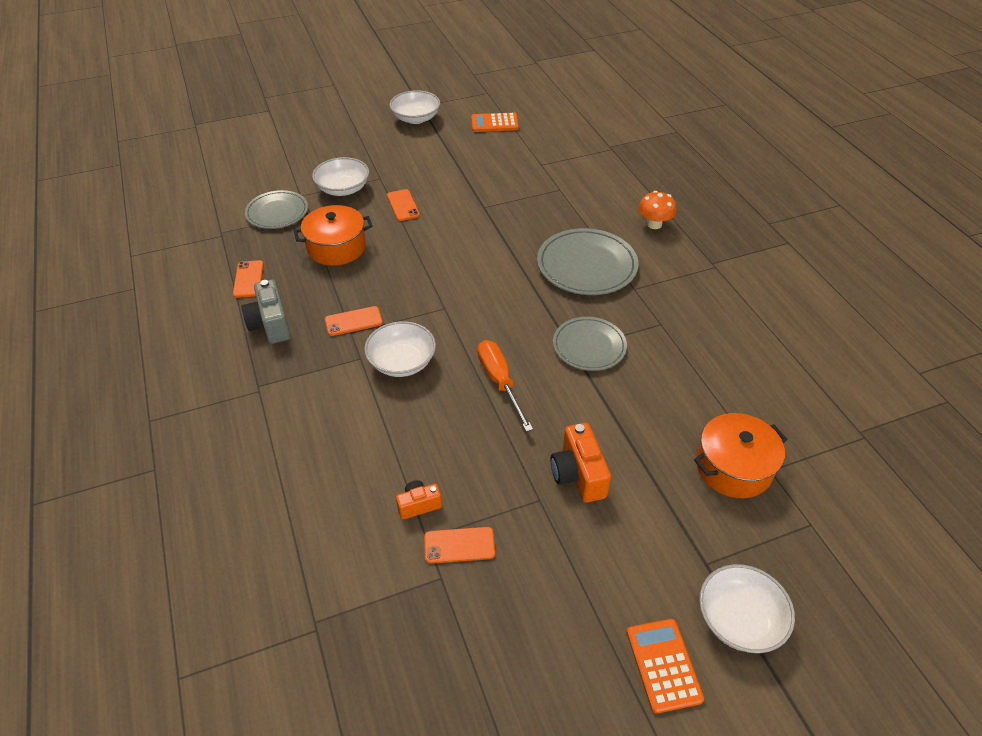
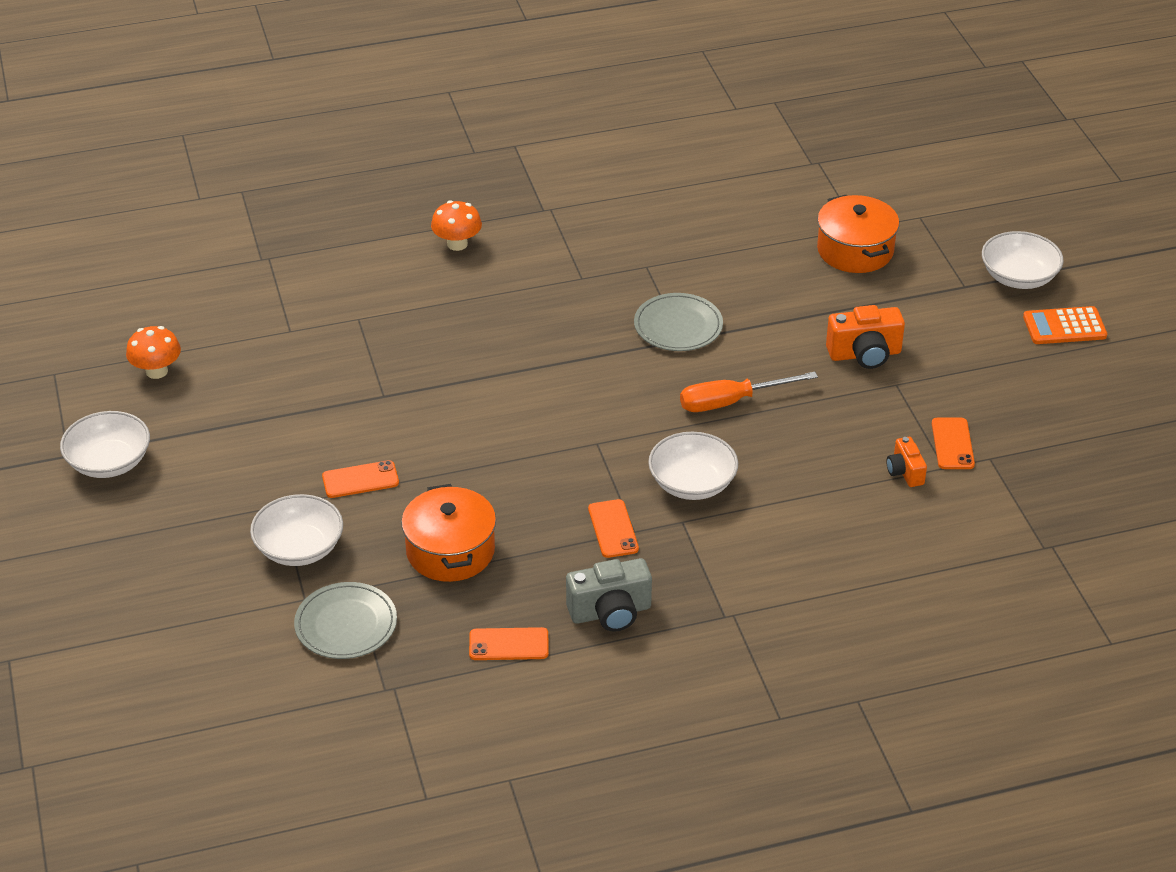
camera: 85 degrees left, 5 degrees down
orange calculator [471,113,519,132] -> orange mushroom [126,326,181,379]
grey plate [537,228,639,295] -> none

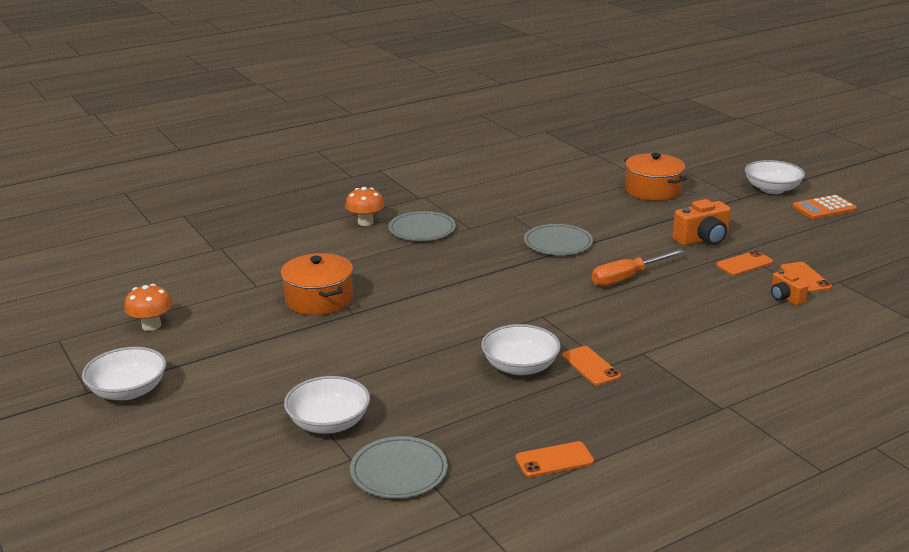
camera: 15 degrees left, 15 degrees down
orange phone [322,460,399,498] -> orange phone moved to [716,251,773,275]
orange pot [401,484,496,582] -> orange pot moved to [280,253,353,315]
grey camera [566,558,652,632] -> none
white bowl [648,432,738,500] -> white bowl moved to [481,324,561,375]
none -> grey plate [388,211,456,241]

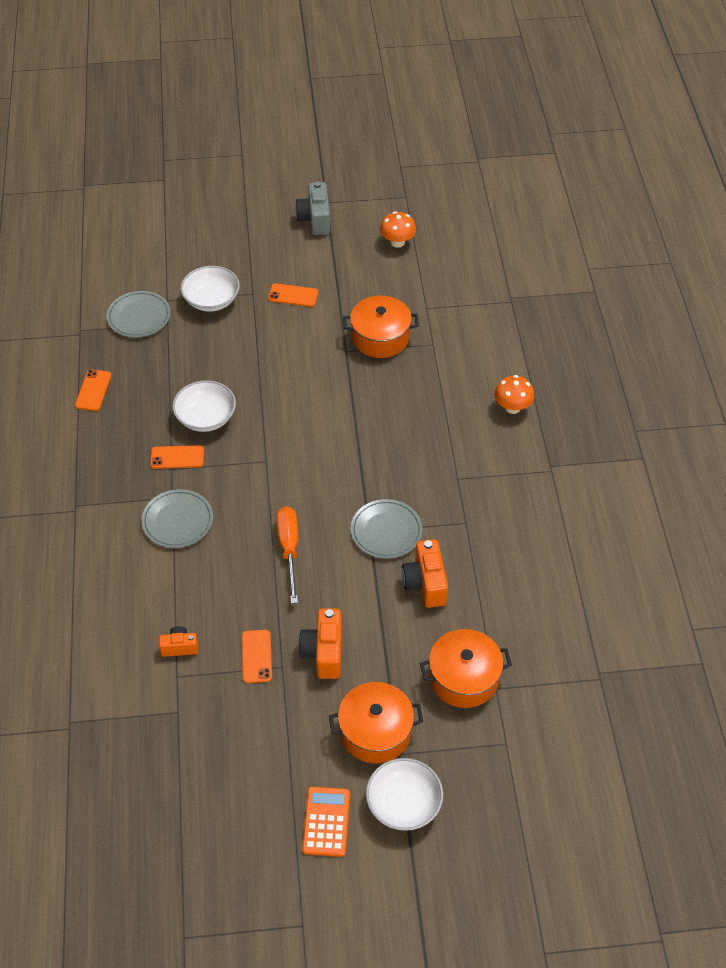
camera: 115 degrees right, 25 degrees up
white bowl [82,347,166,400] -> grey camera [295,182,330,235]
grey plate [388,211,456,241] -> grey plate moved to [141,489,213,548]
orange phone [780,262,832,292] -> orange phone moved to [268,283,318,307]
none -> orange pot [329,682,423,764]
none -> orange camera [402,539,448,608]

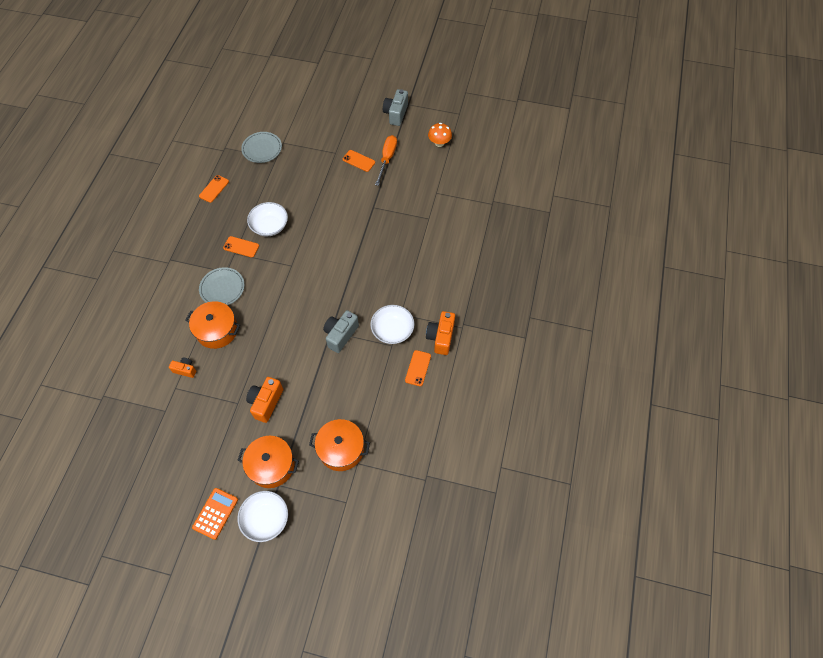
camera: 20 degrees right, 10 degrees up
white bowl [181,266,240,312] -> white bowl moved to [370,305,414,344]
orange phone [242,630,272,683] -> orange phone moved to [405,350,431,386]
orange screwdriver [276,506,298,604] -> orange screwdriver moved to [375,135,397,186]
orange pot [343,296,419,358] -> orange pot moved to [186,301,240,349]
grey plate [351,499,423,559] -> grey camera [323,310,359,353]
orange camera [402,539,448,608] -> orange camera moved to [426,311,455,355]
orange mushroom [494,375,535,414] -> none

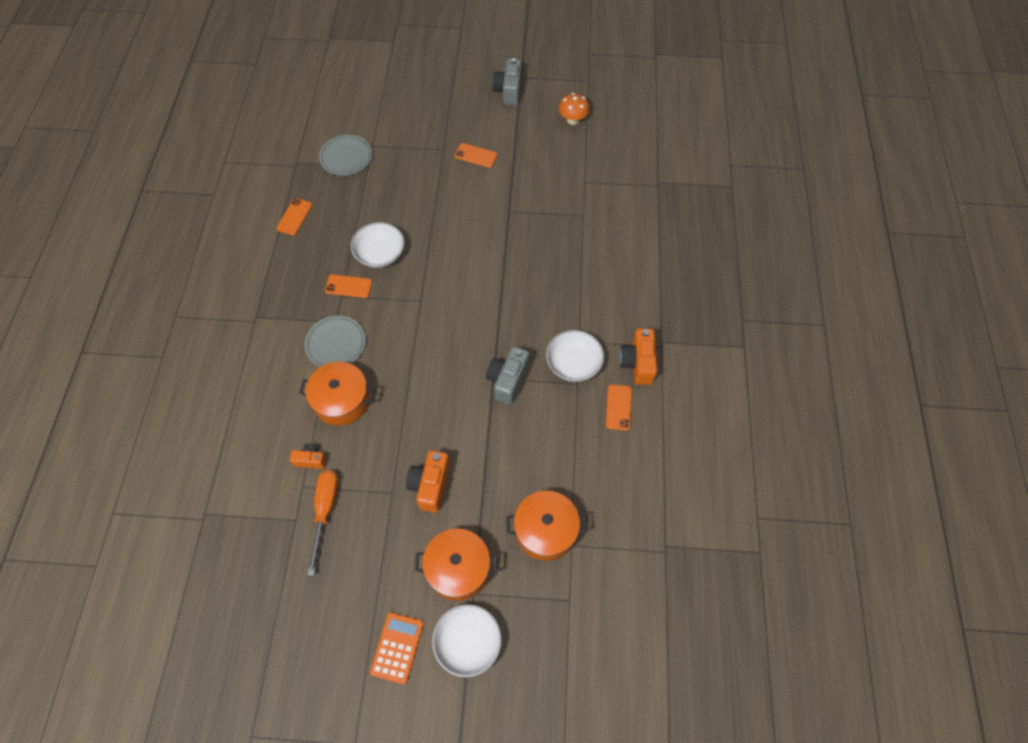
camera: 10 degrees left, 0 degrees up
orange screwdriver [375,135,397,186] -> orange screwdriver moved to [307,470,338,576]

